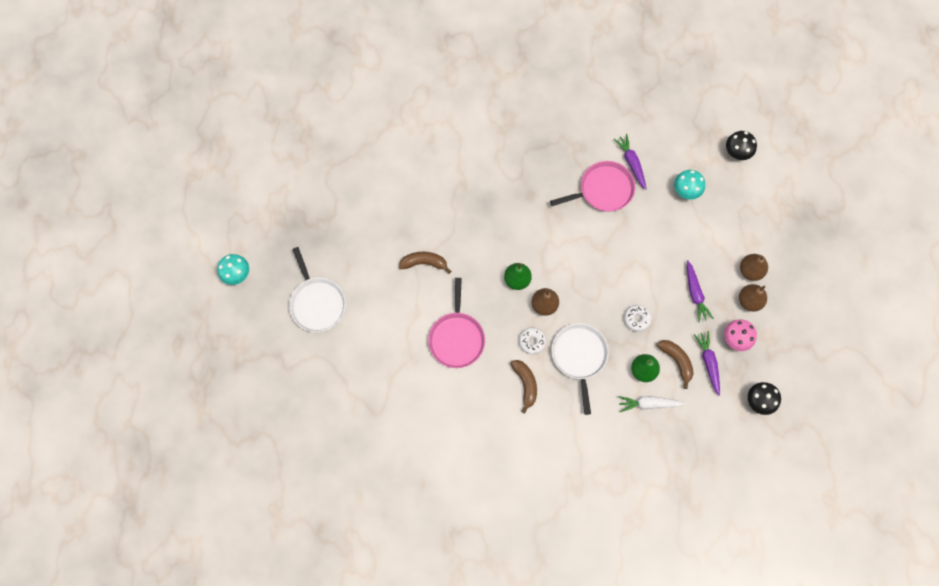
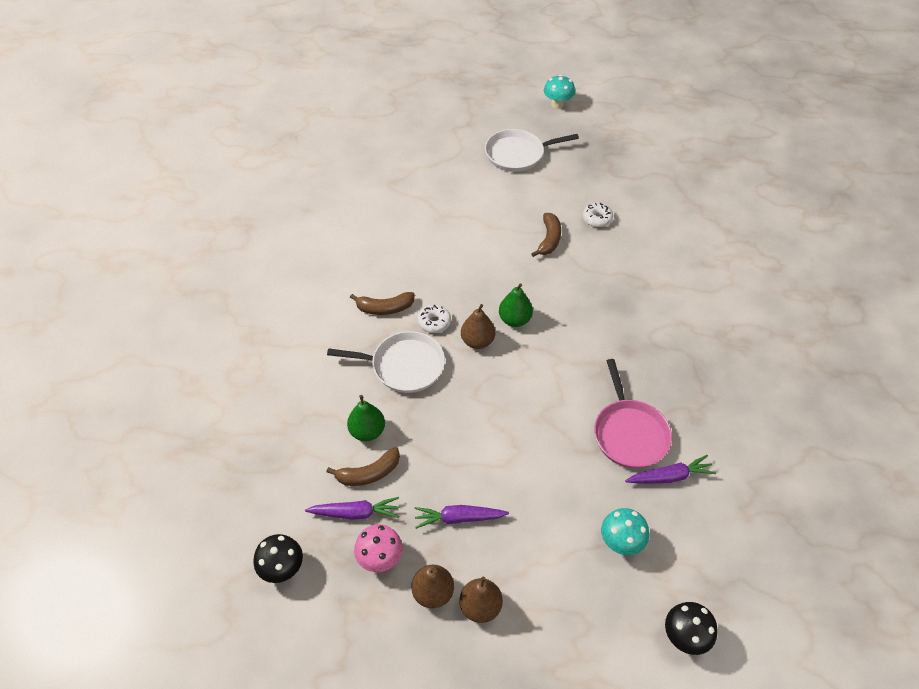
camera: 100 degrees right, 20 degrees down
pink pan [428,278,485,368] -> none
white carrot [619,396,686,412] -> none
white donut [624,305,652,332] -> white donut moved to [583,203,613,227]

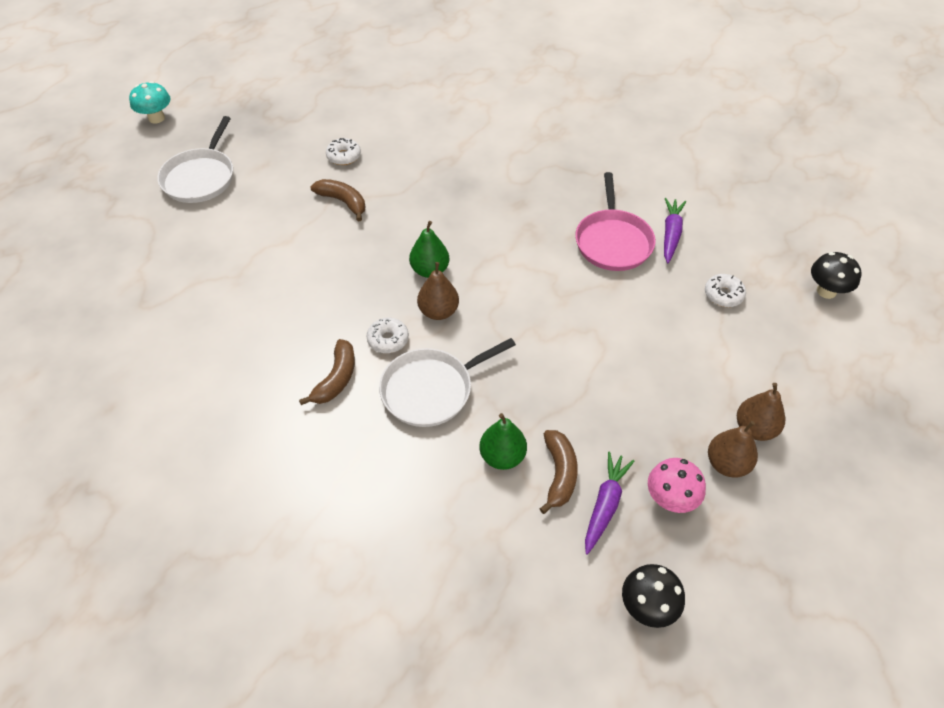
camera: 65 degrees left, 0 degrees up
white pan [327,331,445,393] -> white pan turned 150 degrees counterclockwise [379,338,516,427]
purple carrot [414,505,509,529] -> none
pink pan [594,359,672,468] -> pink pan turned 75 degrees clockwise [575,172,656,271]
turquoise mushroom [601,508,649,555] -> white donut [705,274,746,307]

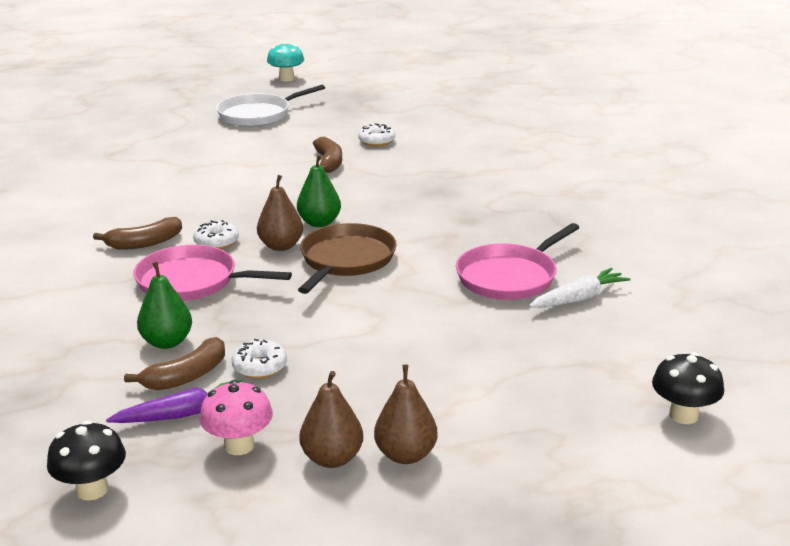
camera: 45 degrees right, 25 degrees down
white pan [379,338,516,427] -> pink pan [133,245,292,301]
purple carrot [664,198,686,263] -> white carrot [529,268,631,308]
white donut [705,274,746,307] -> white donut moved to [232,339,287,379]
none -> brown pan [298,223,397,294]

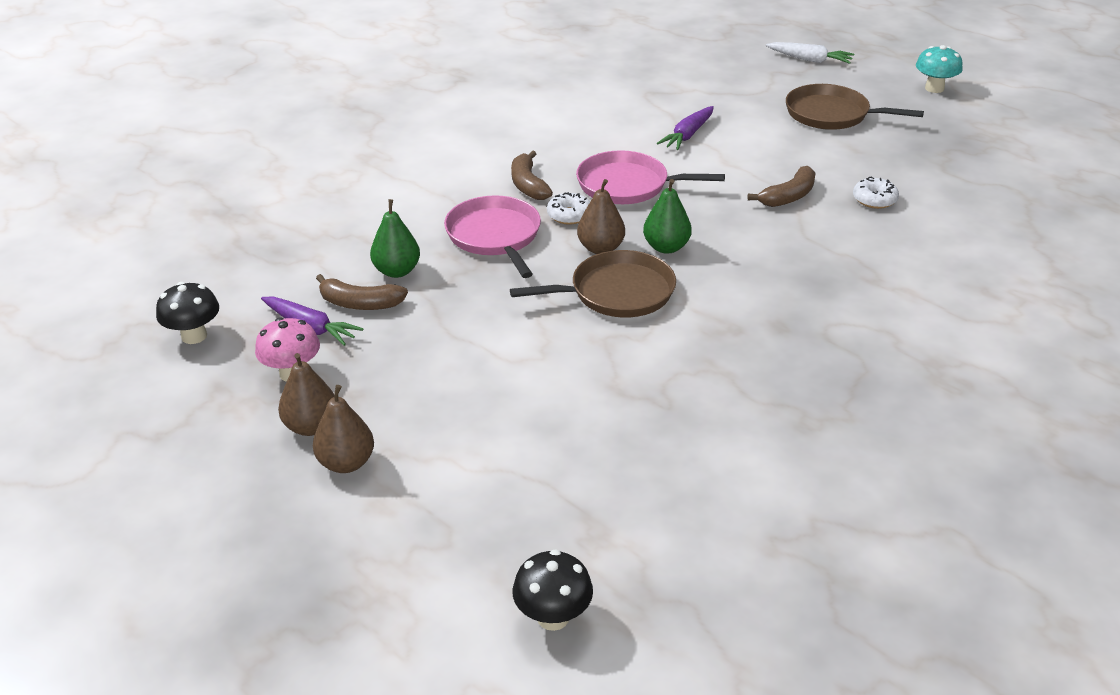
camera: 55 degrees right, 10 degrees up
brown banana [93,217,182,250] -> brown banana turned 45 degrees clockwise [511,150,553,200]
white pan [216,85,325,126] -> brown pan [786,84,924,130]
white donut [232,339,287,379] -> none
pink pan [456,223,579,300] -> pink pan moved to [576,150,725,204]
white carrot [529,268,631,308] -> white carrot moved to [766,42,854,64]
none -> purple carrot [657,106,714,150]

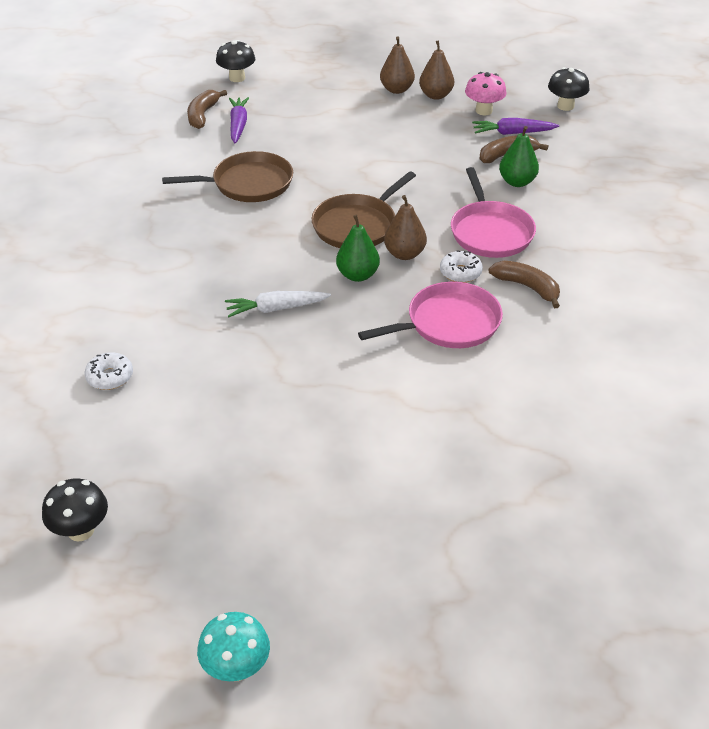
camera: 145 degrees right, 5 degrees up
pink pan [444,195,541,278] -> pink pan turned 45 degrees clockwise [451,167,536,258]
purple carrot [657,106,714,150] -> purple carrot moved to [229,97,249,143]
brown banana [747,166,816,207] -> brown banana moved to [187,90,227,129]
white carrot [766,42,854,64] -> white carrot moved to [225,291,331,317]
brown pan [786,84,924,130] -> brown pan moved to [162,151,293,202]
white donut [853,176,899,209] -> white donut moved to [85,352,133,390]
none -> black mushroom [42,478,108,542]

